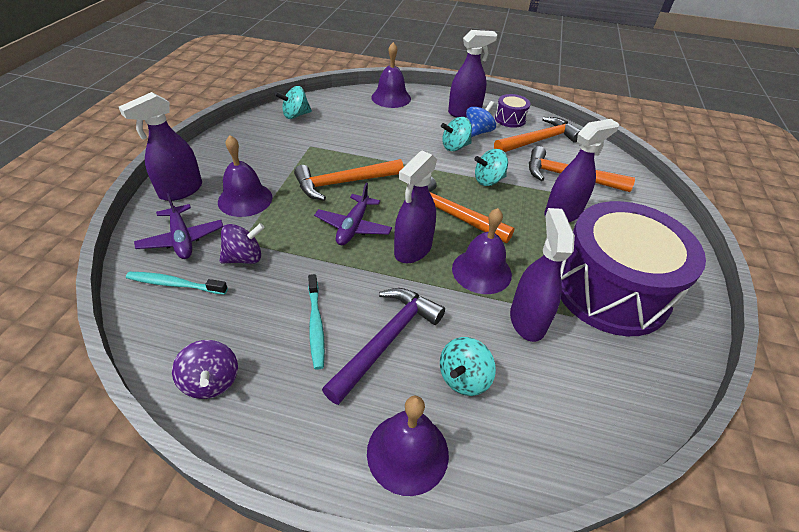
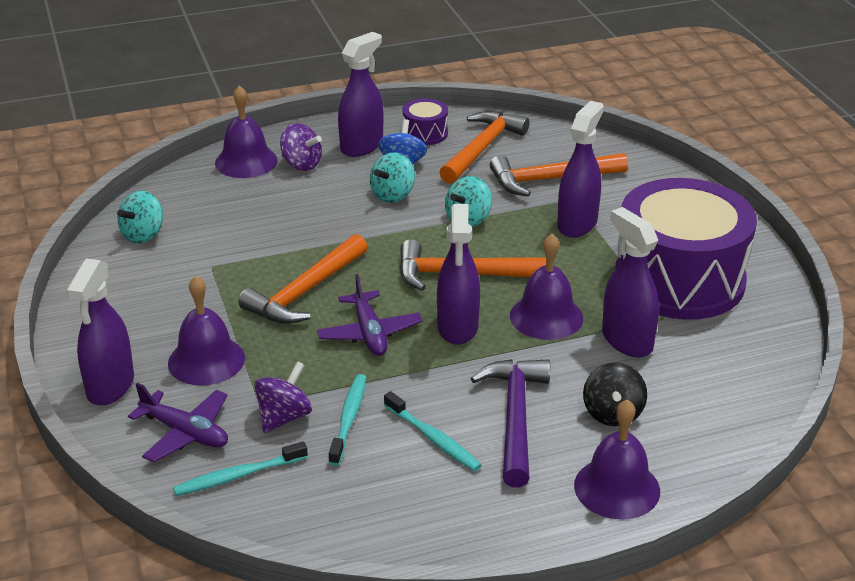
camera: 30 degrees left, 10 degrees down
purple spinning top [172,340,238,399] -> purple spinning top moved to [280,123,322,171]
turquoise spinning top [440,337,496,396] -> black spinning top [583,363,647,426]
none -> turquoise toothbrush [329,374,366,466]

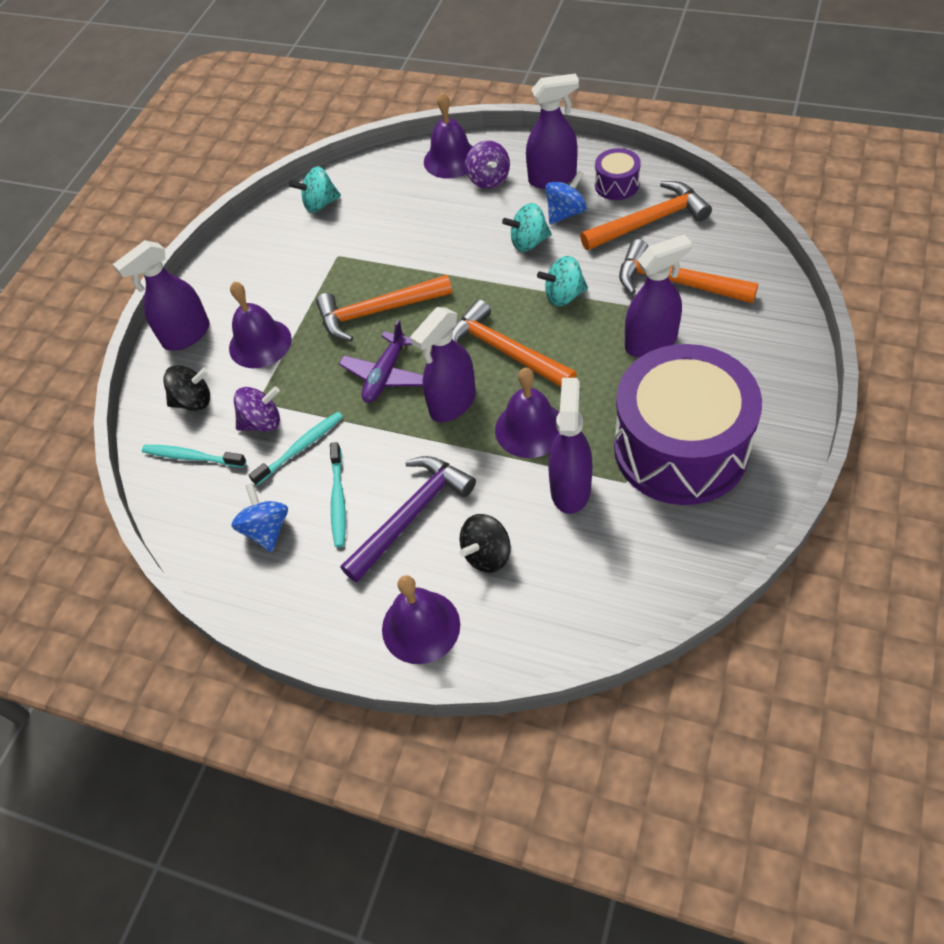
camera: 45 degrees right, 20 degrees up
purple plane [128,383,228,463] -> black spinning top [163,365,210,411]
none -> blue spinning top [231,483,288,552]

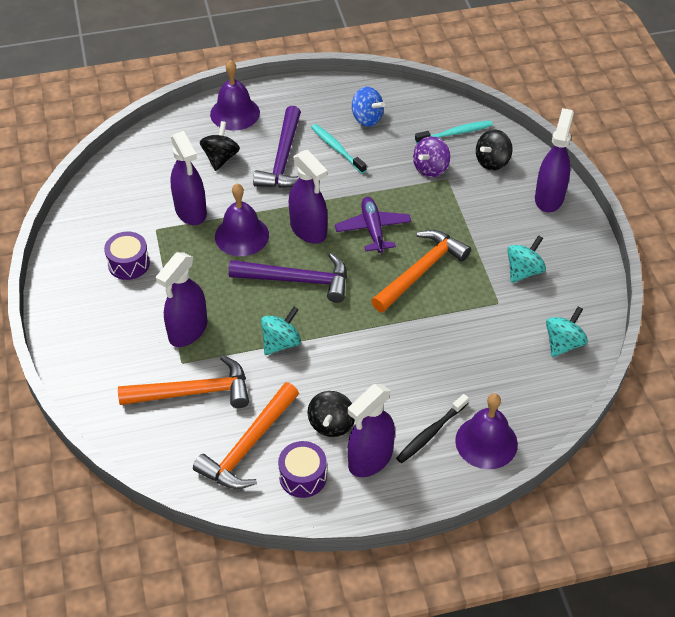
camera: 140 degrees right, 5 degrees down
purple bell [229,282,292,368] -> none
turquoise toothbrush [249,412,343,486] -> none
purple spray bottle [410,307,476,422] -> purple spray bottle turned 135 degrees clockwise [289,150,328,244]
orange hammer [452,299,577,387] -> purple hammer [228,253,347,303]
purple spinning top [465,140,510,189] -> black toothbrush [396,394,469,463]
turquoise spinning top [502,203,552,252] -> turquoise spinning top moved to [507,235,546,283]
blue spinning top [545,171,587,225] -> black spinning top [308,391,355,437]
purple drum [614,344,762,505] -> purple drum [104,232,150,280], size x0.41

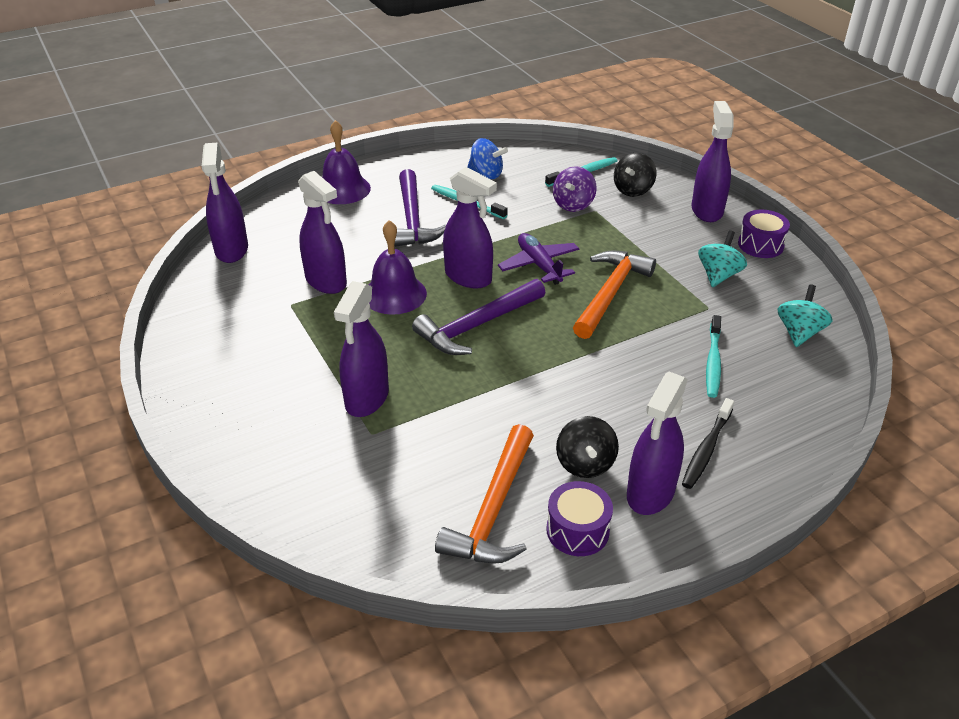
camera: 15 degrees left, 10 degrees down
purple drum [104,232,150,280] -> purple drum moved to [738,210,790,258]
orange hammer [118,355,249,408] -> none
black spinning top [200,121,240,171] -> none
purple hammer [228,253,347,303] -> purple hammer turned 150 degrees clockwise [412,279,546,355]
turquoise spinning top [261,307,301,355] -> none
purple bell [455,393,518,469] -> none
none -> purple spray bottle [202,143,248,263]
none -> turquoise toothbrush [706,315,721,398]

